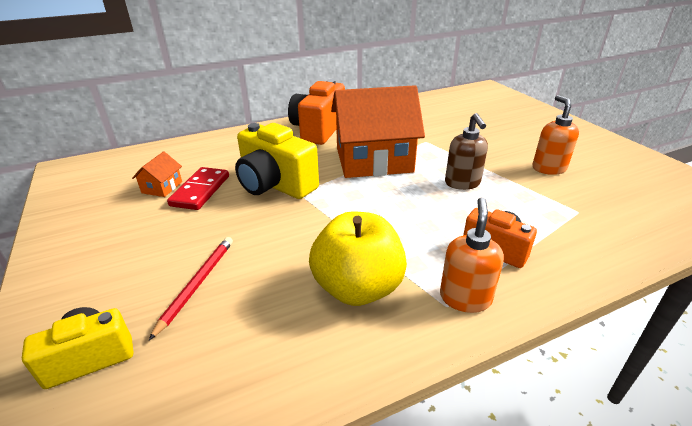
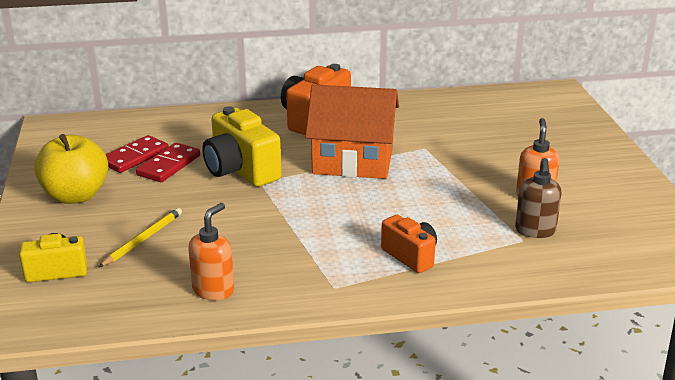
camera: 15 degrees right, 5 degrees down
orange house [132,151,182,197] -> red domino [106,135,169,173]
red pencil [149,237,233,341] -> yellow pencil [99,208,182,267]
yellow apple [309,212,407,306] -> yellow apple moved to [35,134,108,204]
orange soap dispenser [440,197,504,313] -> orange soap dispenser moved to [188,203,234,301]
brown soap dispenser [445,113,488,190] -> brown soap dispenser moved to [515,158,561,238]

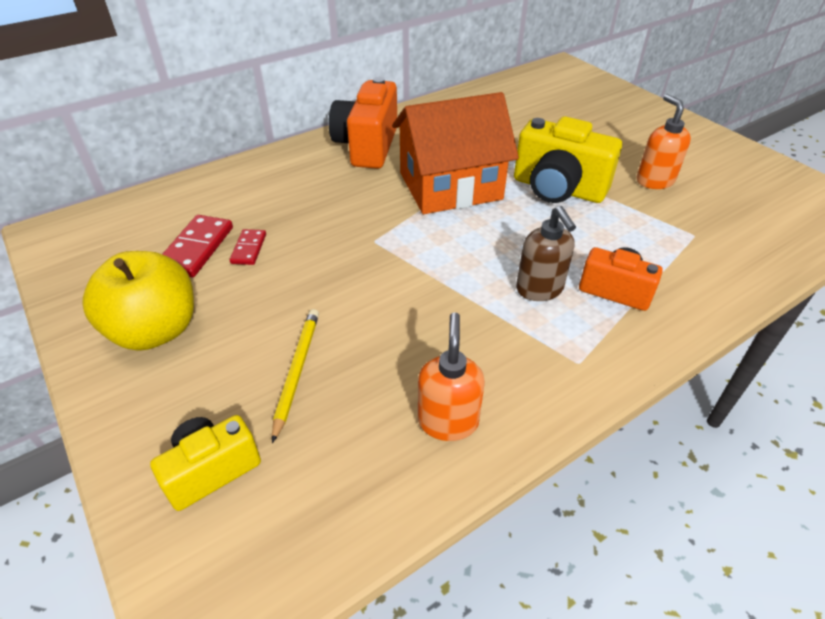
camera: 25 degrees left, 15 degrees up
red domino [136,143,200,182] -> red domino [230,229,266,265], size x0.59
yellow camera [202,106,281,187] -> yellow camera moved to [514,116,622,203]
brown soap dispenser [515,158,561,238] -> brown soap dispenser moved to [516,206,576,301]

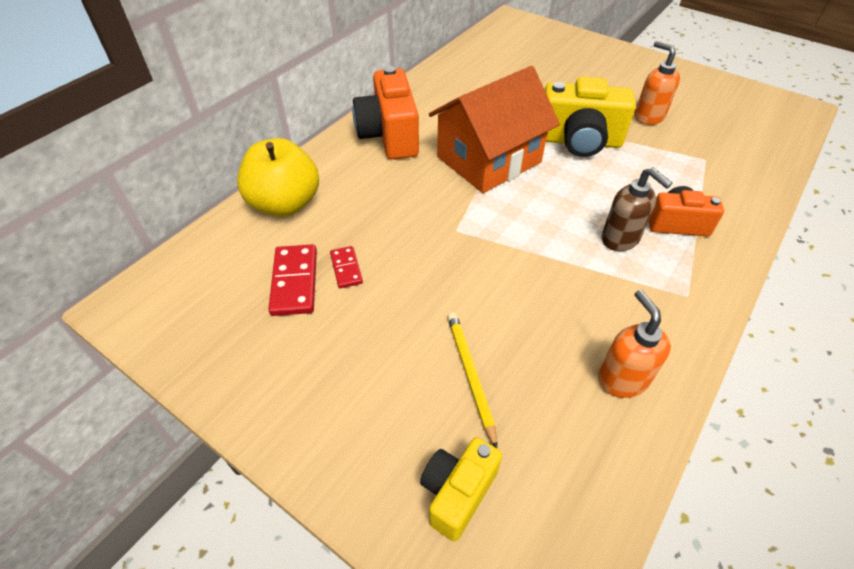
camera: 20 degrees left, 5 degrees up
yellow apple [82,251,194,350] -> yellow apple moved to [237,138,319,217]

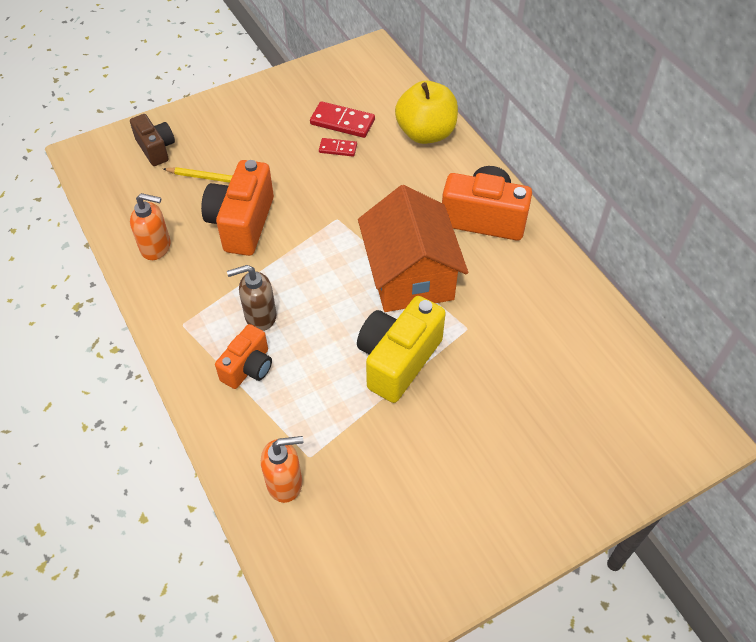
camera: 115 degrees right, 5 degrees up
yellow camera [420,437,502,542] -> brown camera [130,114,175,166]
orange soap dispenser [635,41,680,125] -> orange soap dispenser moved to [261,436,303,503]
none -> orange camera [201,160,274,256]

